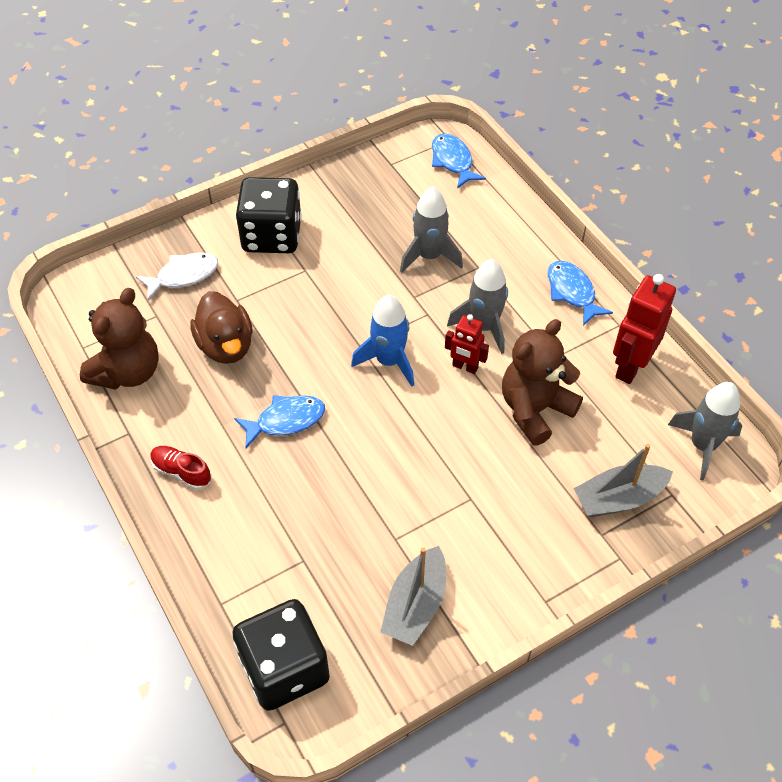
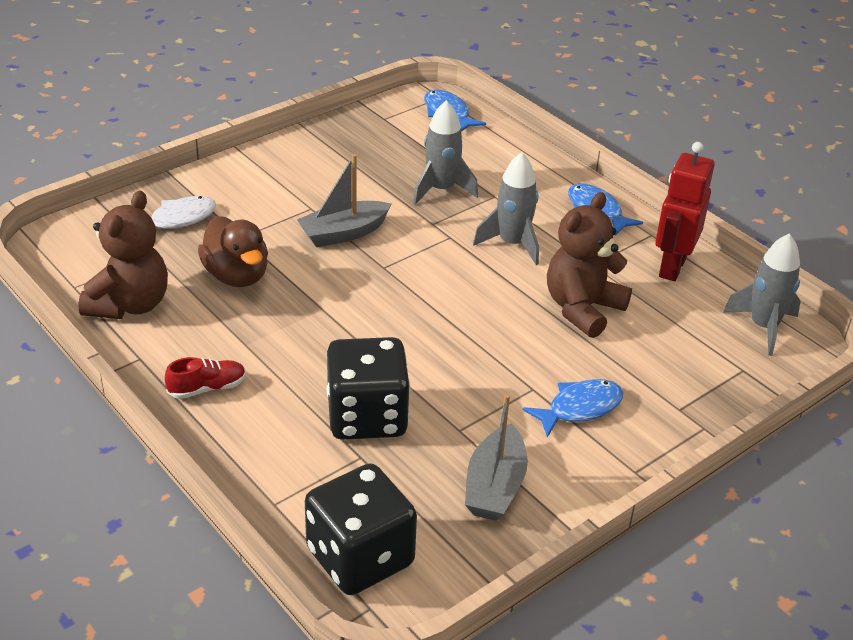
camera: 10 degrees left, 15 degrees down
red shoe [150,446,212,490] -> red shoe turned 135 degrees clockwise [165,357,246,399]
blue fish [234,395,325,448] -> blue fish moved to [522,379,623,438]
black dice [236,177,302,253] -> black dice moved to [326,337,410,440]
blue rocket [351,295,414,386] -> none
red robot [445,314,489,374] -> none
grey boat [573,444,673,517] -> grey boat moved to [297,154,391,247]

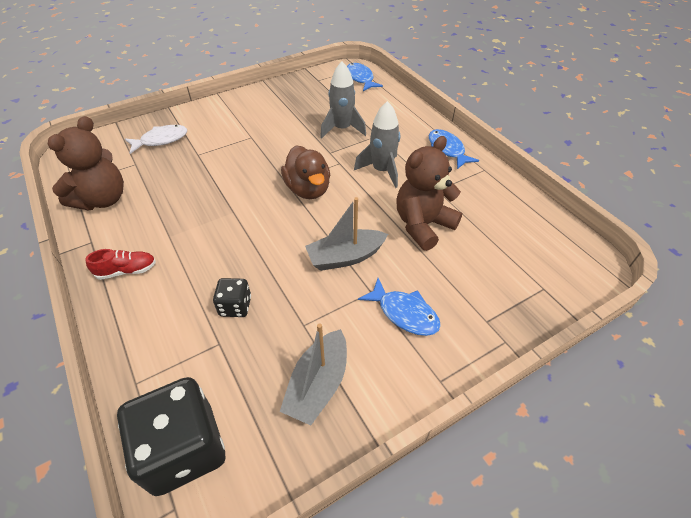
camera: 10 degrees right, 10 degrees up
brown duck [198,216,268,287] -> brown duck moved to [281,145,330,199]
grey boat [297,154,391,247] -> grey boat moved to [305,197,388,271]
black dice [326,337,410,440] -> black dice [213,278,251,317], size x0.50
blue fish [522,379,623,438] -> blue fish turned 60 degrees clockwise [358,278,441,336]
red robot [655,142,715,281] -> none
grey rocket [723,233,801,356] -> none

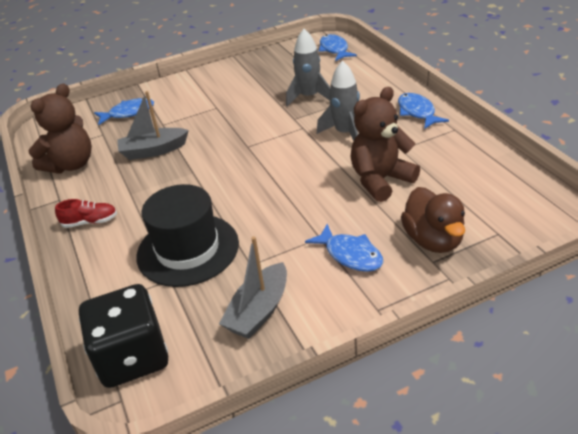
camera: 10 degrees right, 10 degrees down
white fish [125,125,187,154] -> blue fish [94,98,154,125]
black dice [213,278,251,317] -> black hat [136,184,239,287]
brown duck [281,145,330,199] -> brown duck moved to [401,187,465,253]
grey boat [305,197,388,271] -> grey boat moved to [117,91,189,160]

